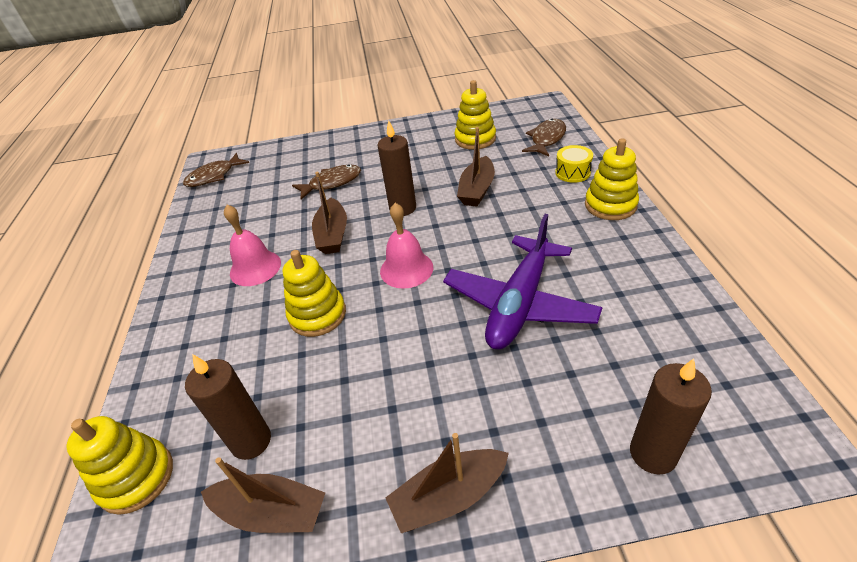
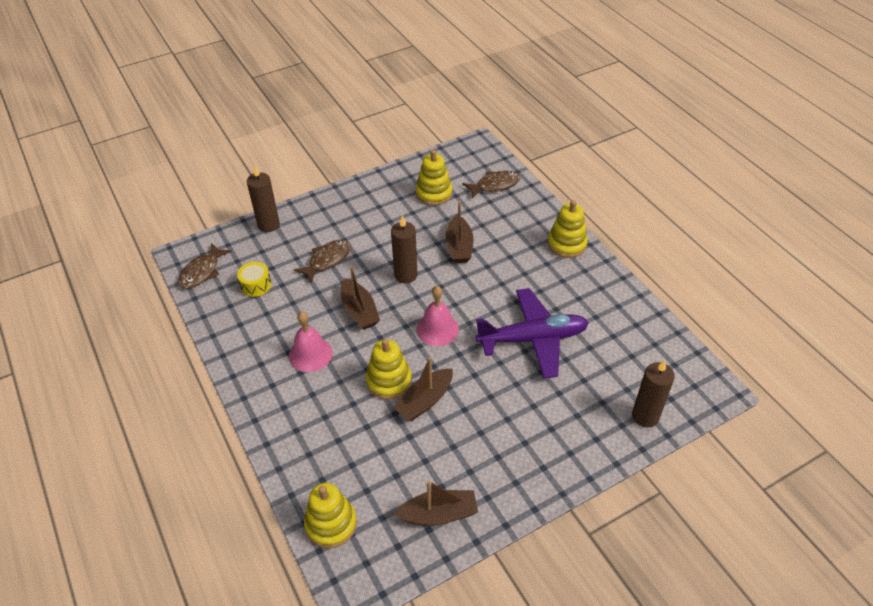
camera: 25 degrees left, 5 degrees up
brown candle [185,354,271,460] -> brown candle moved to [247,166,280,232]
brown boat [385,433,509,533] -> brown boat moved to [393,357,453,421]
purple plane [443,214,603,350] -> purple plane turned 105 degrees counterclockwise [475,288,589,379]
brown fish [522,119,566,156] -> brown fish turned 60 degrees clockwise [463,171,520,199]
yellow drum [555,145,593,183] -> yellow drum moved to [237,262,271,297]

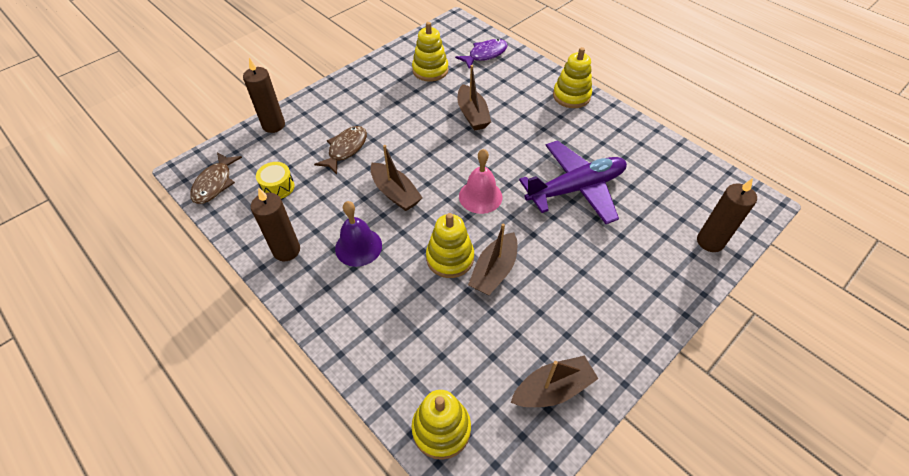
camera: 15 degrees left, 5 degrees up
pink bell [289,311,333,372] -> purple bell [335,201,382,267]
brown candle [391,215,418,283] -> brown candle moved to [251,187,300,261]
brown fish [463,171,520,199] -> purple fish [455,39,508,69]

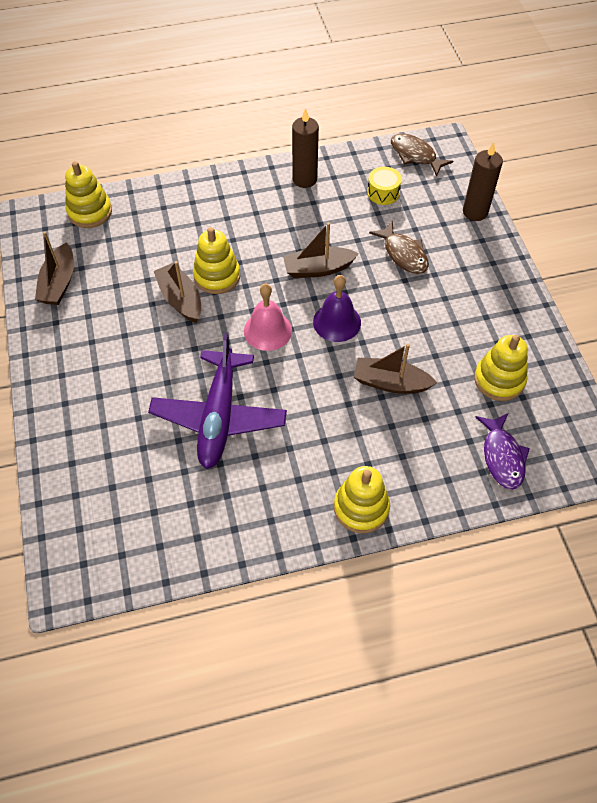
camera: 120 degrees right, 5 degrees up
purple bell [335,201,382,267] -> purple bell moved to [313,275,361,342]
brown candle [697,178,757,252] -> none

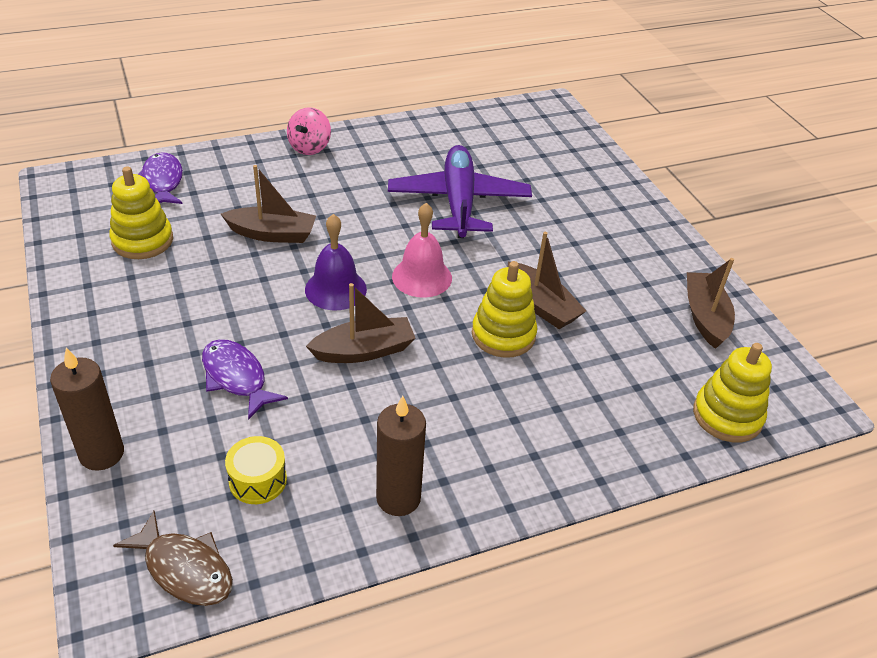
camera: 170 degrees right, 15 degrees down
yellow stacking toy [334,466,390,533] -> pink spinning top [287,107,331,155]
brown fish [369,221,429,274] -> purple fish [202,339,288,420]

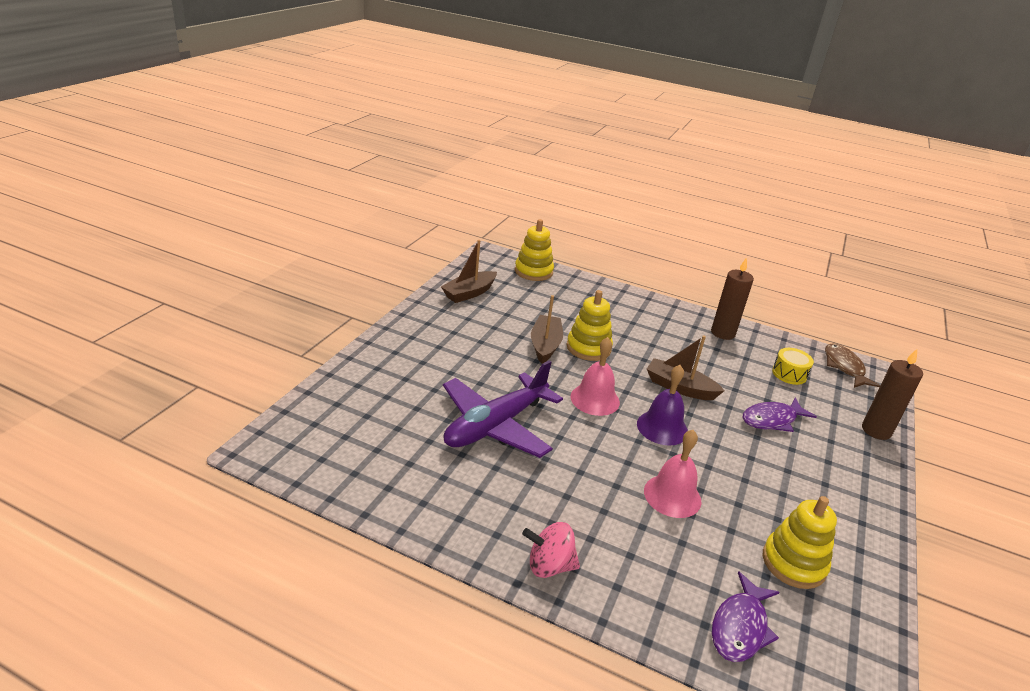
camera: 135 degrees left, 10 degrees down
purple fish [202,339,288,420] -> purple fish turned 60 degrees clockwise [743,397,817,432]
brown boat [221,165,316,243] -> pink bell [644,430,702,518]
pink spinning top [287,107,331,155] -> pink spinning top turned 150 degrees counterclockwise [522,522,580,578]

